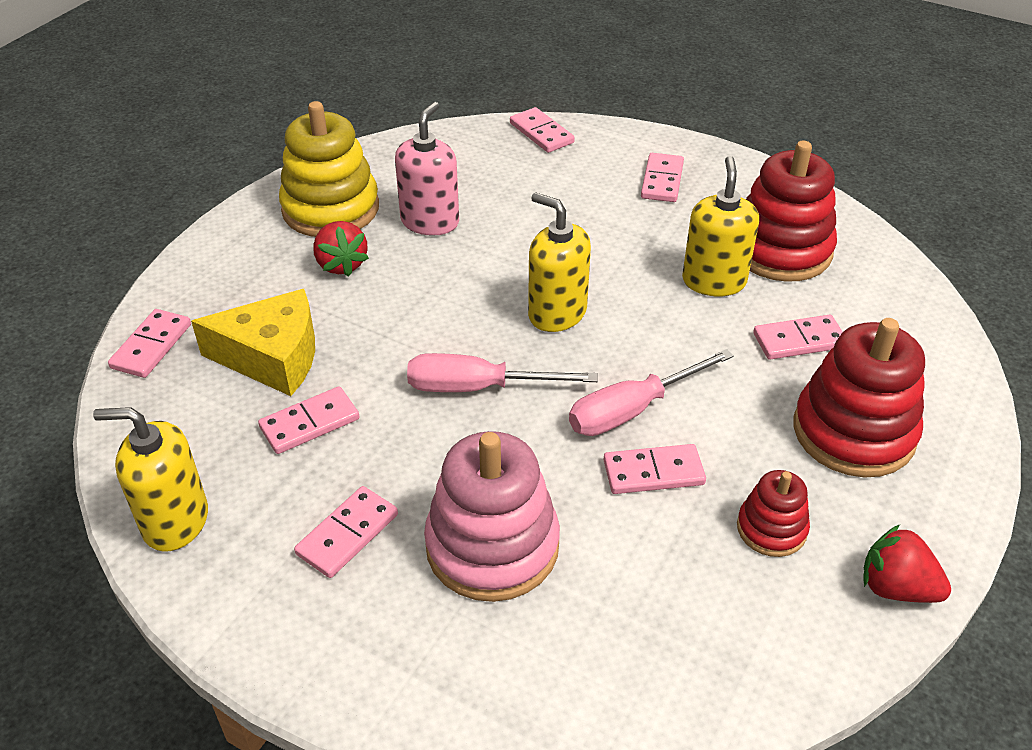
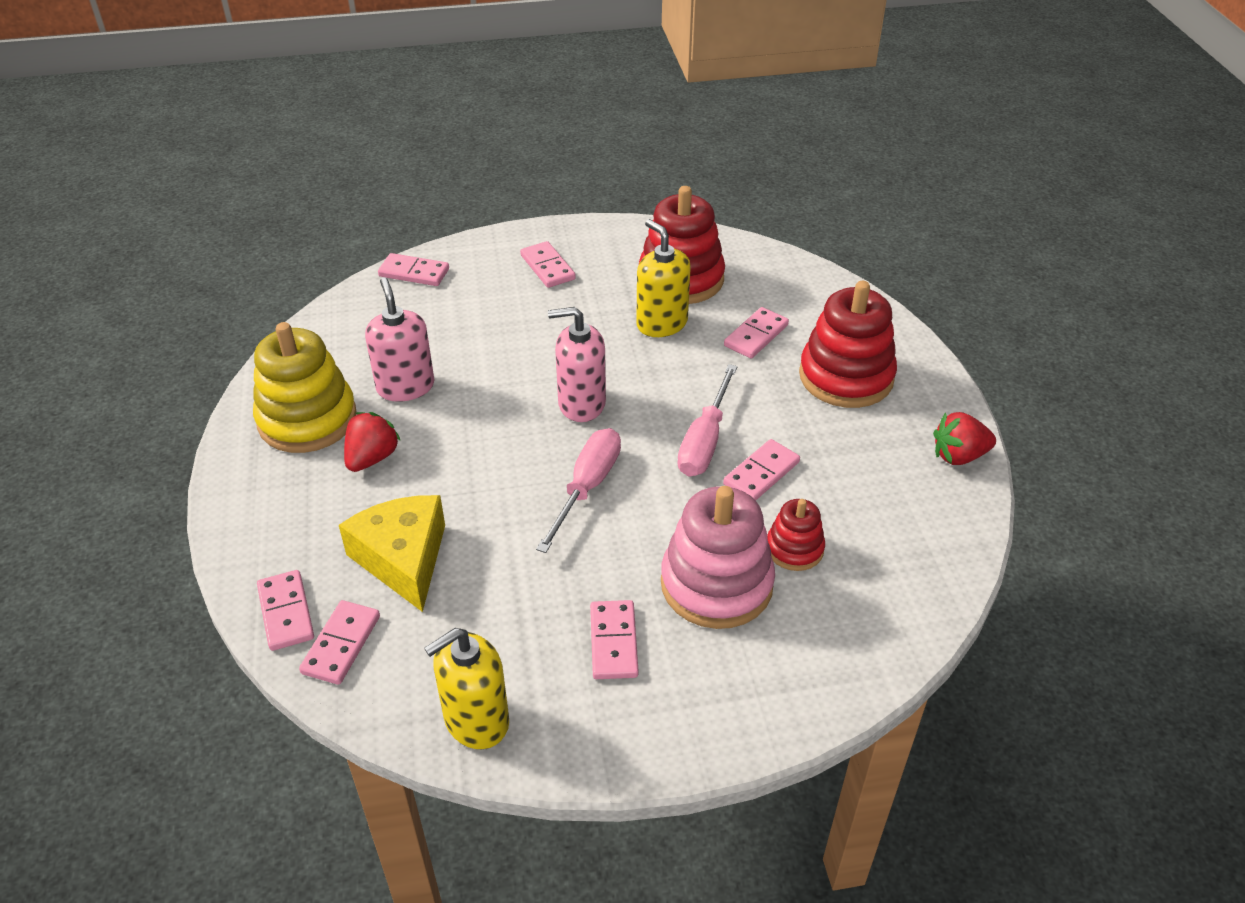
camera: 40 degrees left, 0 degrees up
yellow cheese [191,289,315,396] -> yellow cheese turned 75 degrees counterclockwise [339,495,445,612]
pink domino [258,386,359,454] -> pink domino moved to [299,600,380,685]
red strawberry [313,221,369,277] -> red strawberry turned 90 degrees counterclockwise [344,412,401,472]
pink screwdriver [407,353,598,392] -> pink screwdriver turned 150 degrees clockwise [536,428,621,553]
yellow soap dispenser [528,192,591,332] -> pink soap dispenser [548,307,606,422]
red stacking toy [737,470,810,557] -> red stacking toy moved to [767,499,825,571]

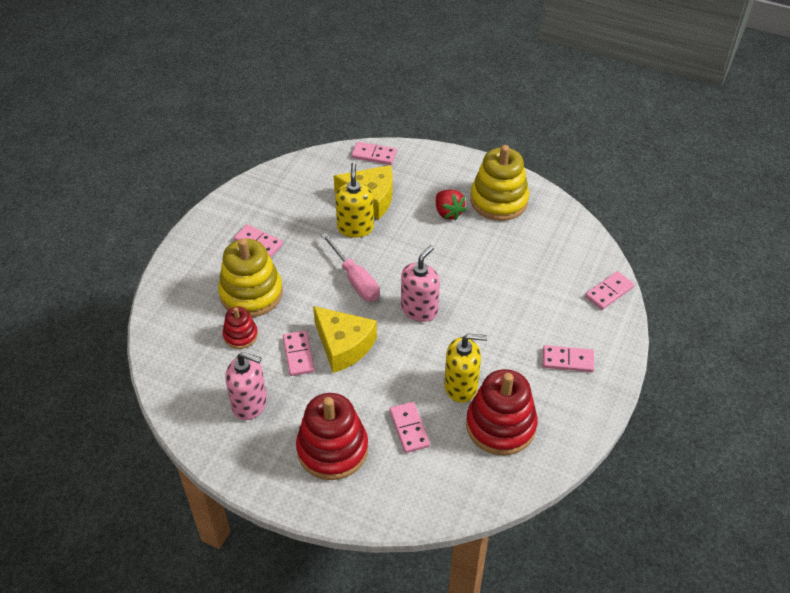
camera: 125 degrees right, 5 degrees up
pink domino [299,600,380,685] -> none
pink soap dispenser [365,277,434,402] -> pink soap dispenser moved to [225,352,267,420]
yellow soap dispenser [424,628,509,749] -> yellow soap dispenser moved to [335,162,374,238]
pink stacking toy [661,486,775,629] -> yellow stacking toy [218,238,283,317]
pink screwdriver [677,364,737,477] -> yellow cheese [313,306,377,373]
red strawberry [933,412,996,465] -> none

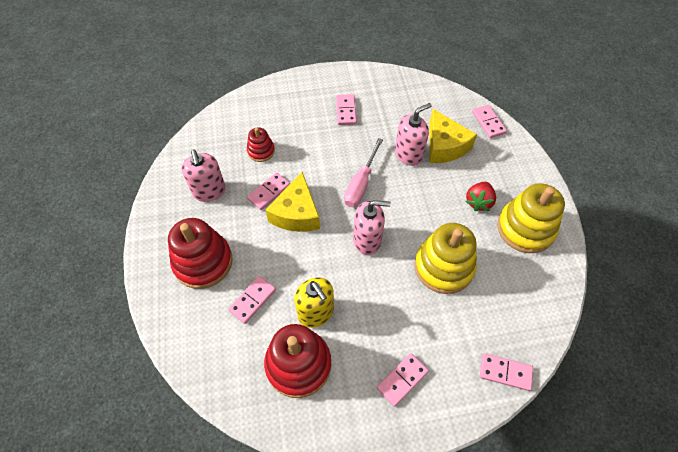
camera: 55 degrees right, 10 degrees up
yellow stacking toy [218,238,283,317] -> yellow stacking toy moved to [414,223,477,294]
yellow soap dispenser [335,162,374,238] -> pink soap dispenser [395,103,431,166]
pink domino [543,345,594,372] -> pink domino turned 75 degrees clockwise [377,353,429,407]

